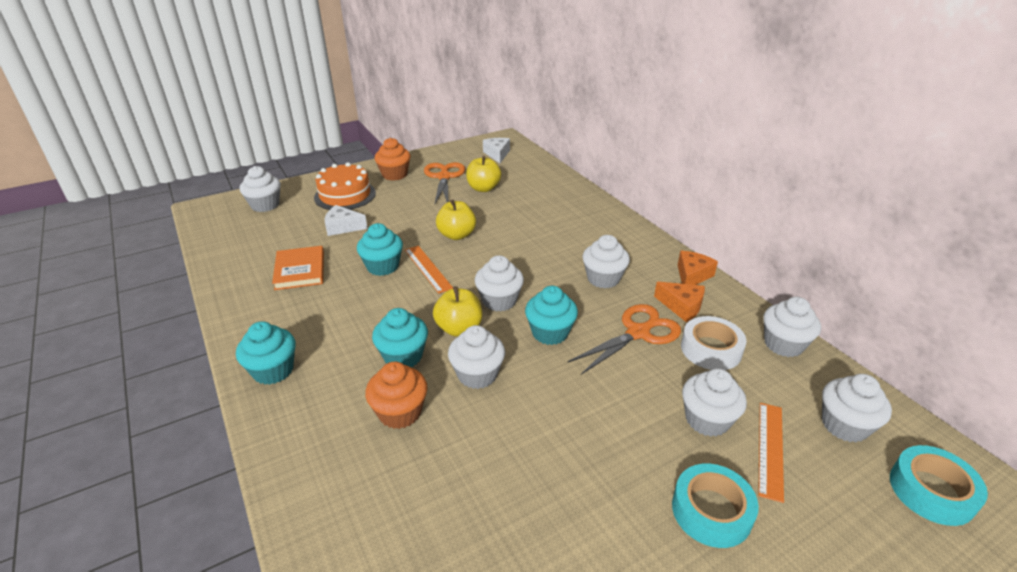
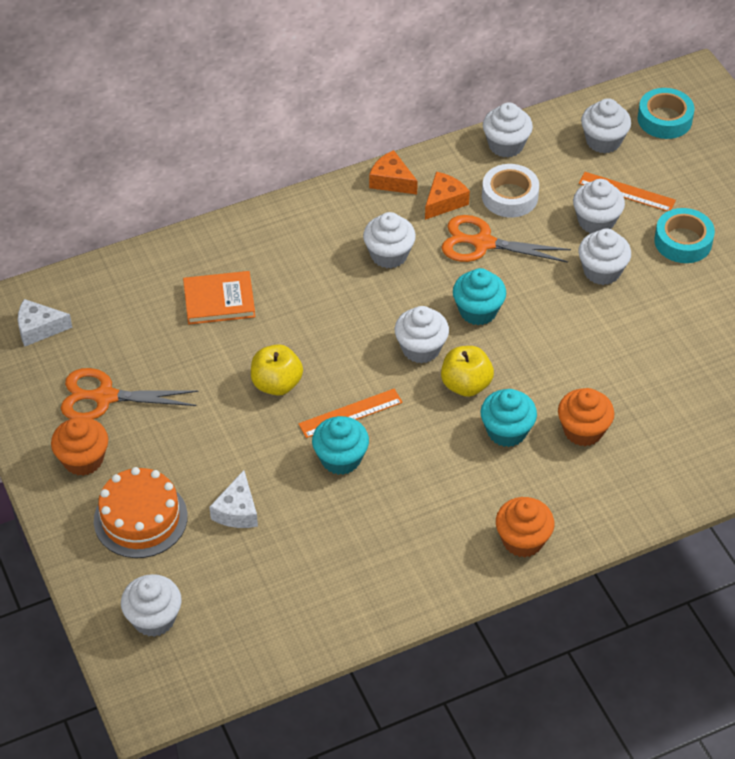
camera: 85 degrees left, 15 degrees up
turquoise cupcake [236,321,296,385] -> orange cupcake [496,497,555,557]
orange book [272,246,324,290] -> orange book moved to [183,271,255,325]
white cupcake [448,325,505,389] -> white cupcake moved to [578,228,631,285]
yellow apple [466,156,501,192] -> none
orange scissors [568,304,681,375] -> orange scissors turned 45 degrees counterclockwise [442,215,571,263]

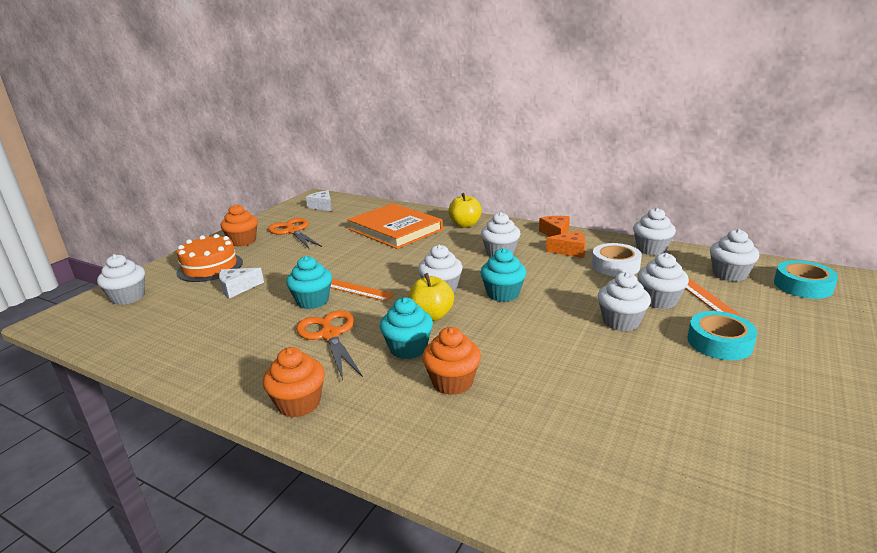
camera: 55 degrees right, 25 degrees down
orange book [183,271,255,325] -> orange book [348,203,443,249], size x1.72
yellow apple [251,344,303,396] -> yellow apple moved to [448,193,482,228]
orange scissors [442,215,571,263] -> orange scissors moved to [296,310,363,380]

